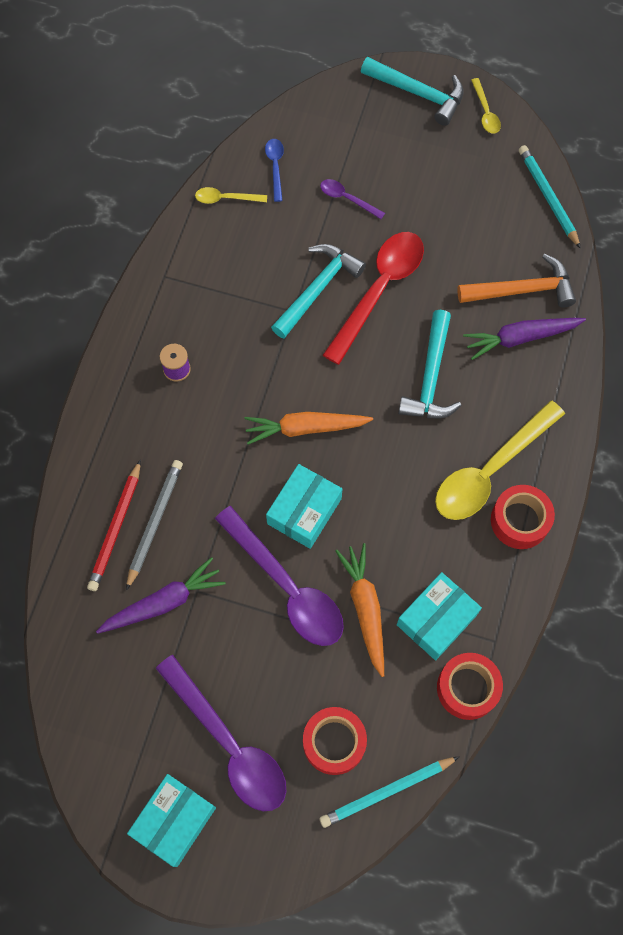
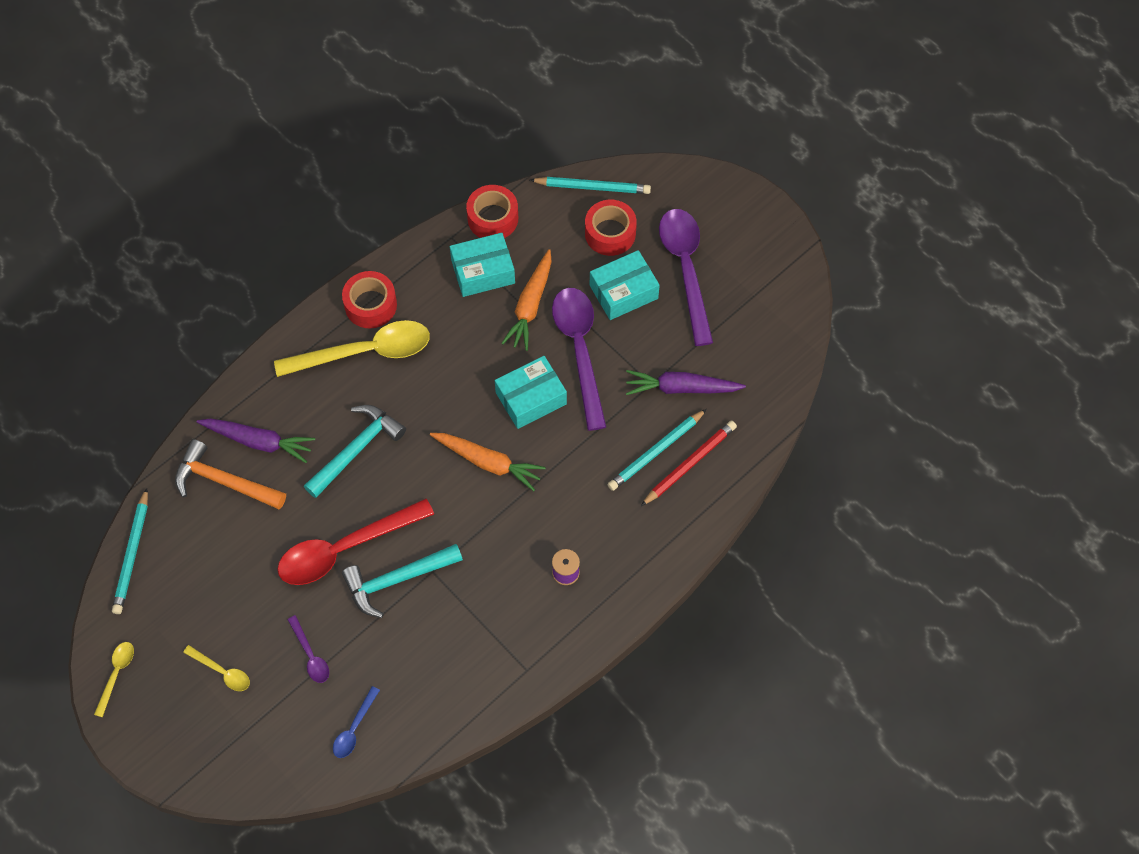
camera: 150 degrees left, 5 degrees down
grey pencil [126,460,183,591] -> turquoise pencil [607,409,707,491]
turquoise box [127,774,216,867] -> turquoise box moved to [590,250,660,320]
yellow spoon [195,187,267,204] -> yellow spoon moved to [183,645,250,691]
turquoise hammer [361,57,464,126] -> none

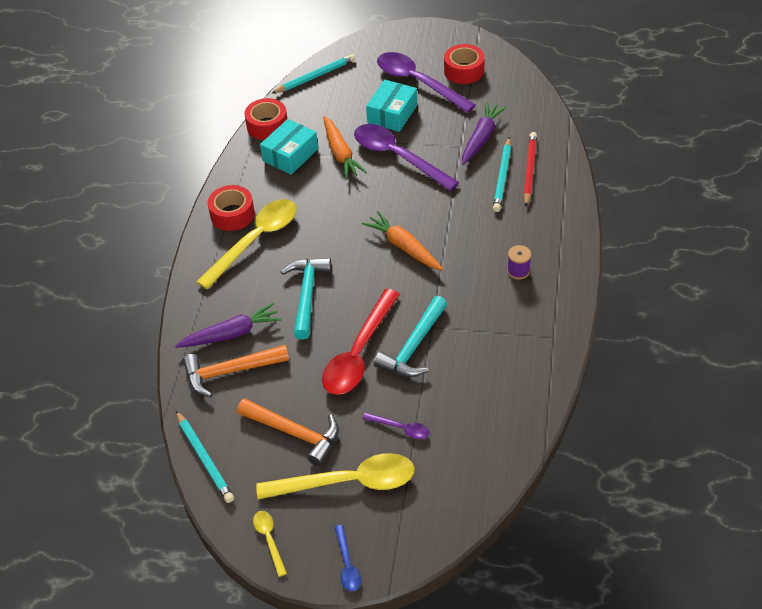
camera: 35 degrees left, 15 degrees down
yellow spoon [183,645,250,691] -> yellow spoon [256,453,415,500], size x2.18
blue spoon [333,686,380,758] -> blue spoon moved to [335,525,361,591]
orange carrot [430,433,546,491] -> orange carrot turned 120 degrees counterclockwise [362,211,443,270]
turquoise box [495,356,567,429] -> none
red tape [585,200,637,256] -> red tape moved to [444,44,485,84]
purple carrot [626,370,746,395] -> purple carrot turned 150 degrees clockwise [462,102,507,165]
none -> orange hammer [237,398,339,466]

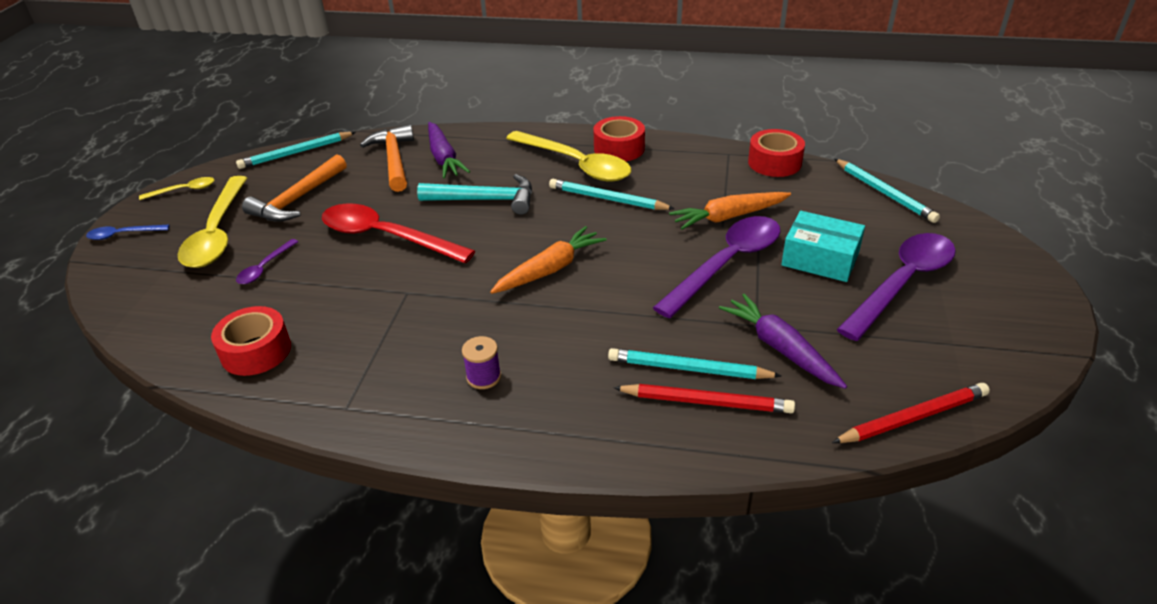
camera: 90 degrees right, 10 degrees down
turquoise box [260,119,318,175] -> none
turquoise hammer [374,296,447,377] -> none
red tape [444,44,485,84] -> red tape moved to [211,306,291,376]
purple carrot [462,102,507,165] -> purple carrot turned 150 degrees counterclockwise [719,294,847,389]
none -> turquoise pencil [549,179,675,210]
none -> red pencil [832,383,990,443]

